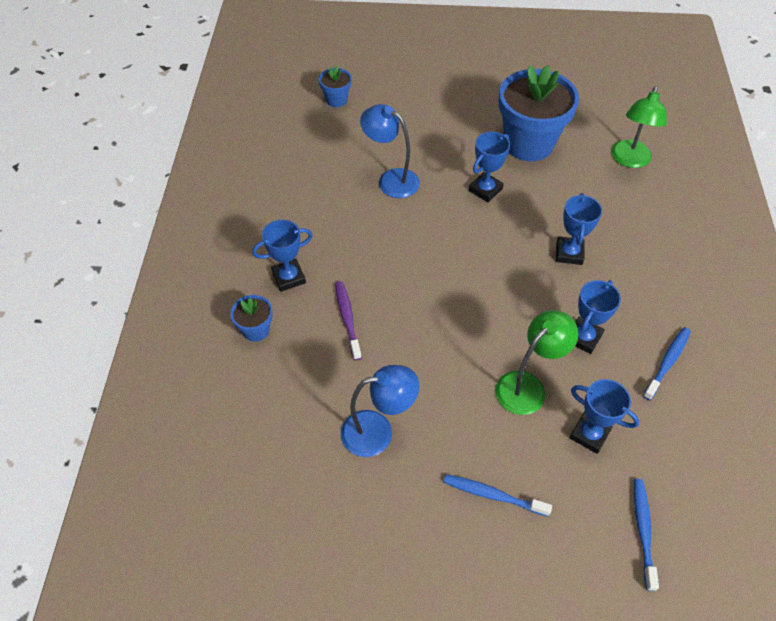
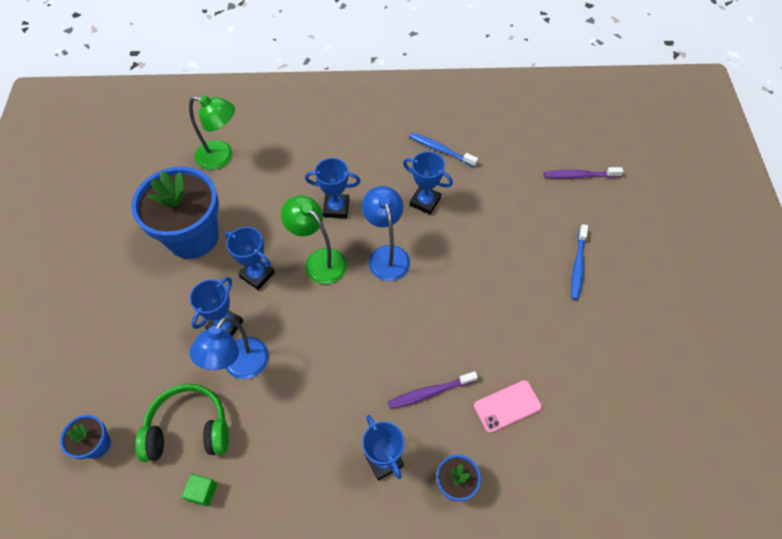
camera: 95 degrees left, 5 degrees up
blue lamp [341,365,419,457] -> blue lamp moved to [362,186,410,281]
green lamp [495,310,578,415] -> green lamp moved to [281,195,347,284]
blue trophy [570,379,640,454] -> blue trophy moved to [190,277,243,336]
blue toothbrush [634,479,659,591] -> purple toothbrush [544,167,623,179]
none -> green headphones [135,384,229,462]
none -> green cube [182,474,217,507]
none -> pink phone [474,380,542,433]

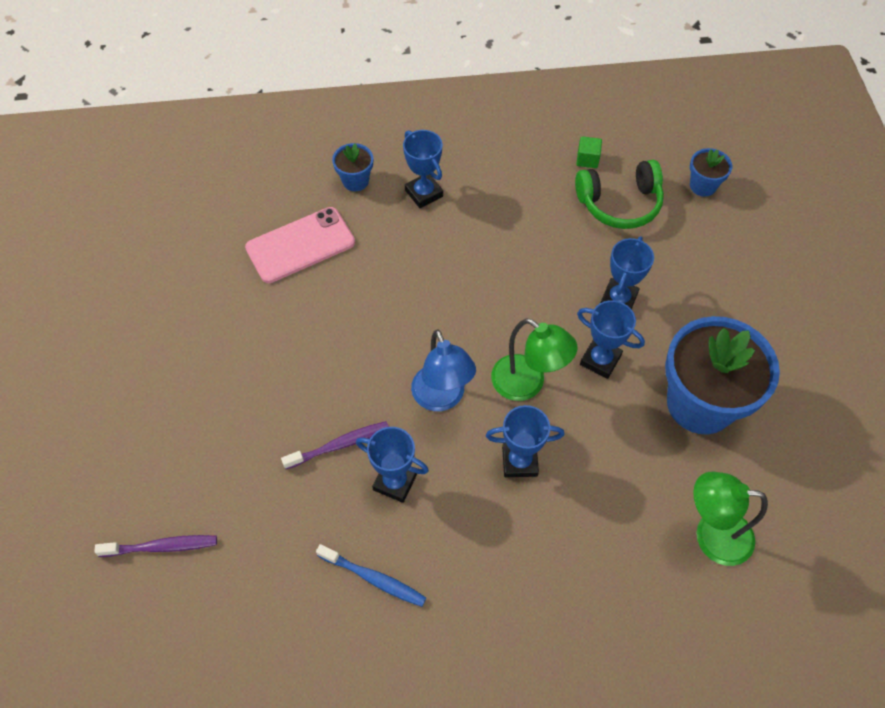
camera: 175 degrees right, 0 degrees up
blue lamp [189,317,269,379] -> none
purple toothbrush [387,371,478,409] -> purple toothbrush moved to [281,421,389,469]
pink phone [474,380,542,433] -> pink phone [245,207,355,283], size x1.55
blue toothbrush [571,224,588,300] -> none

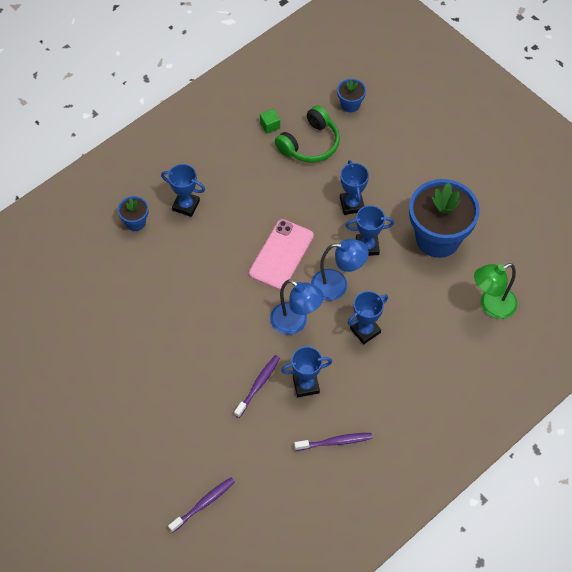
camera: 35 degrees left, 0 degrees up
pink phone [245,207,355,283] -> pink phone moved to [249,219,314,290]
blue toothbrush [316,544,426,607] -> purple toothbrush [294,433,372,451]
green lamp [491,318,578,401] -> blue lamp [311,239,369,301]

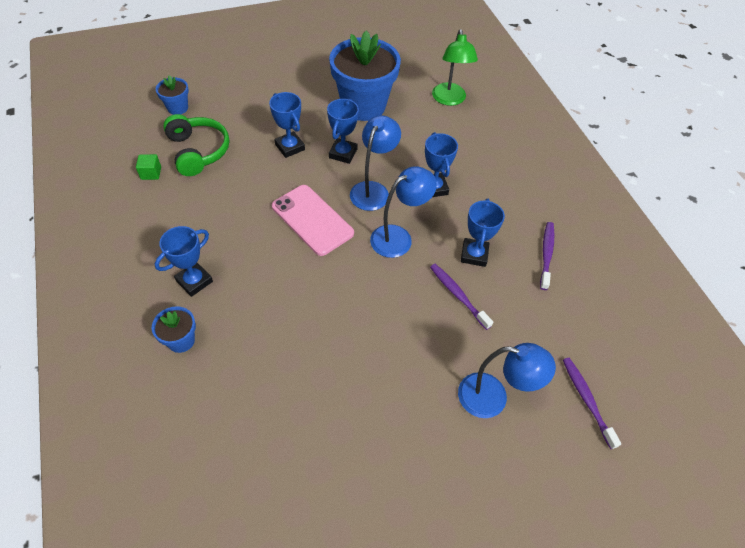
camera: 70 degrees left, 5 degrees down
blue trophy [340,160,369,215] -> blue trophy turned 45 degrees clockwise [269,92,305,158]
none -> blue lamp [458,343,556,418]

